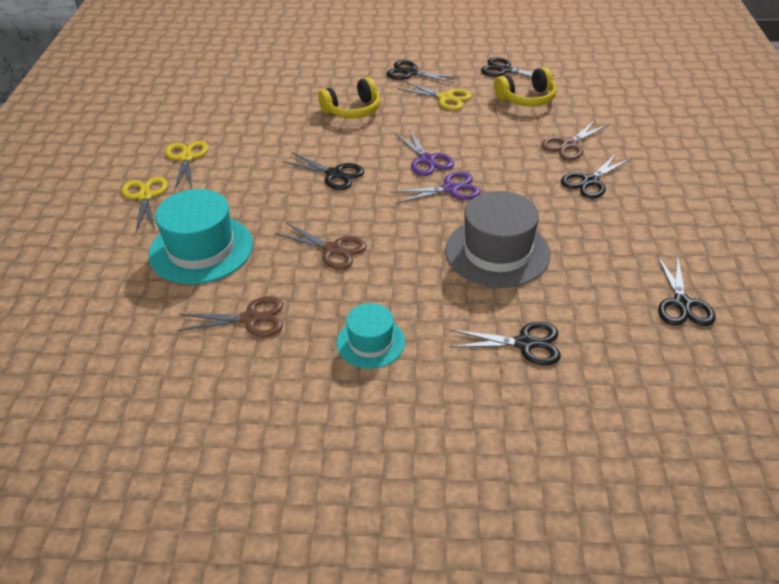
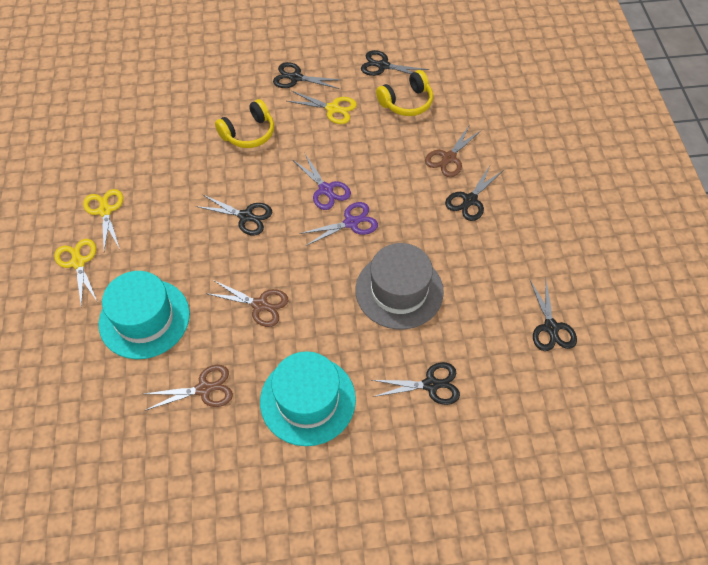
camera: 10 degrees left, 15 degrees up
turquoise hat [336,303,405,369] -> turquoise hat [260,351,356,446], size x1.71

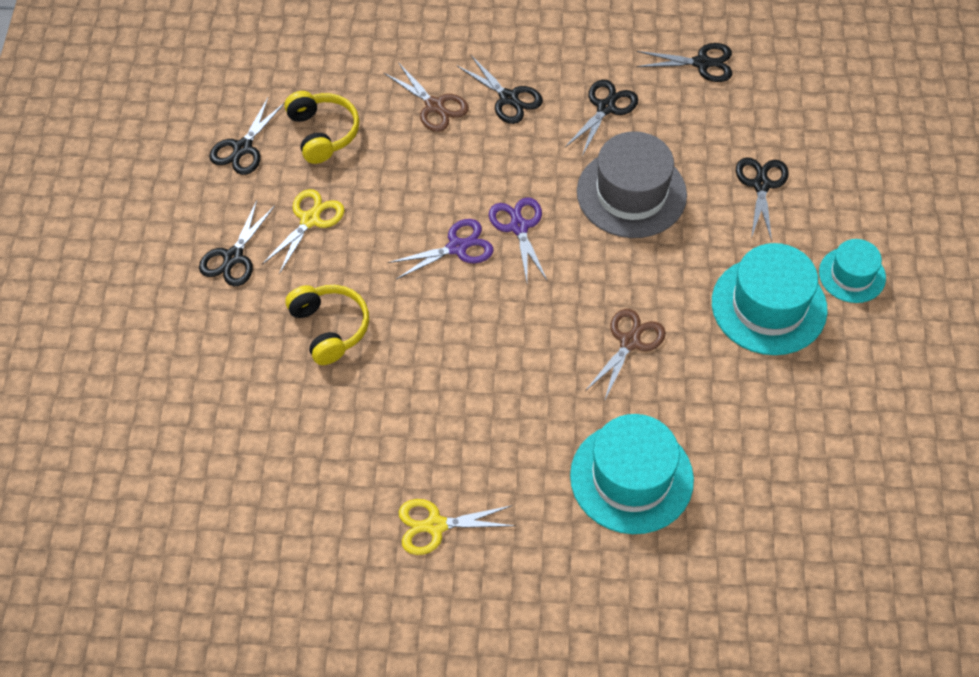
camera: 80 degrees left, 0 degrees up
yellow scissors [54,239,97,308] -> none
brown scissors [144,365,233,410] -> none
black scissors [196,194,272,235] -> black scissors moved to [565,80,638,156]
none -> turquoise hat [819,239,886,303]

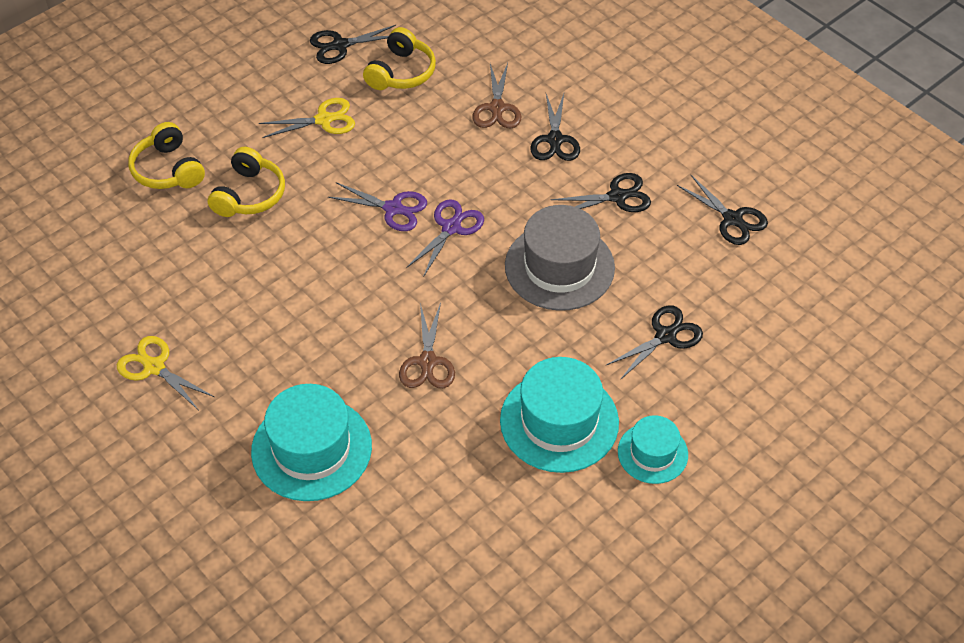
camera: 45 degrees right, 5 degrees down
black scissors [199,201,275,286] -> none
brown scissors [585,309,666,402] -> brown scissors turned 105 degrees clockwise [399,303,455,388]
none -> yellow headphones [128,122,205,189]

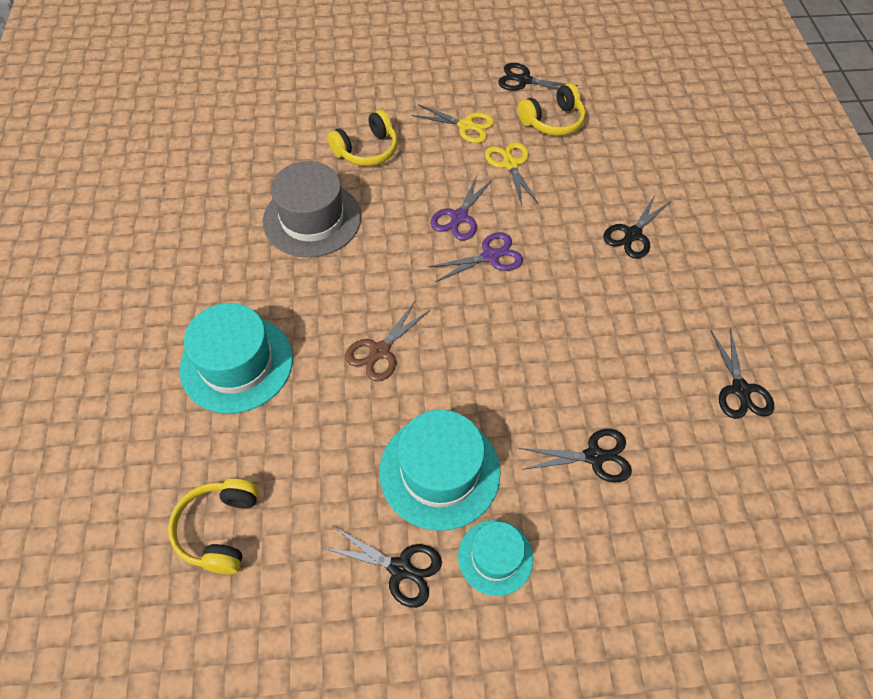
camera: 35 degrees right, 5 degrees up
yellow scissors [117,336,214,409] -> yellow scissors moved to [485,142,539,205]
yellow headphones [128,122,205,189] -> yellow headphones moved to [168,479,259,574]
purple scissors [328,182,427,231] -> purple scissors turned 60 degrees clockwise [430,175,493,241]
brown scissors [473,63,521,128] -> none
grey hat [505,205,615,311] -> grey hat moved to [263,161,361,257]
black scissors [551,173,651,212] -> black scissors moved to [321,526,442,608]

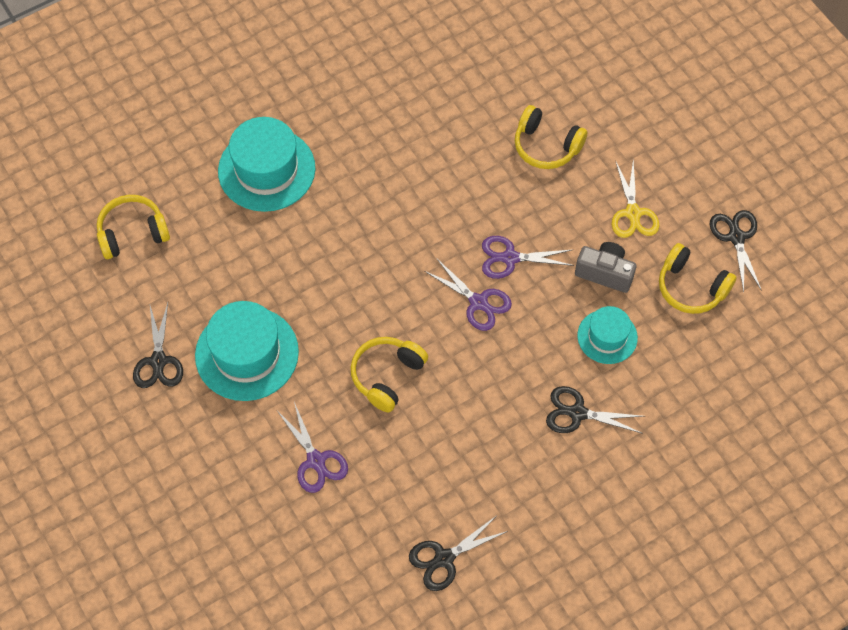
camera: 65 degrees right, 5 degrees up
grey hat [263,161,361,257] -> none
brown scissors [345,301,431,382] -> none
turquoise hat [458,520,533,596] -> turquoise hat moved to [577,306,638,364]
yellow scissors [485,142,539,205] -> grey camera [575,242,636,293]
black scissors [519,429,632,483] -> purple scissors [277,402,348,493]
none -> yellow headphones [350,337,428,412]

